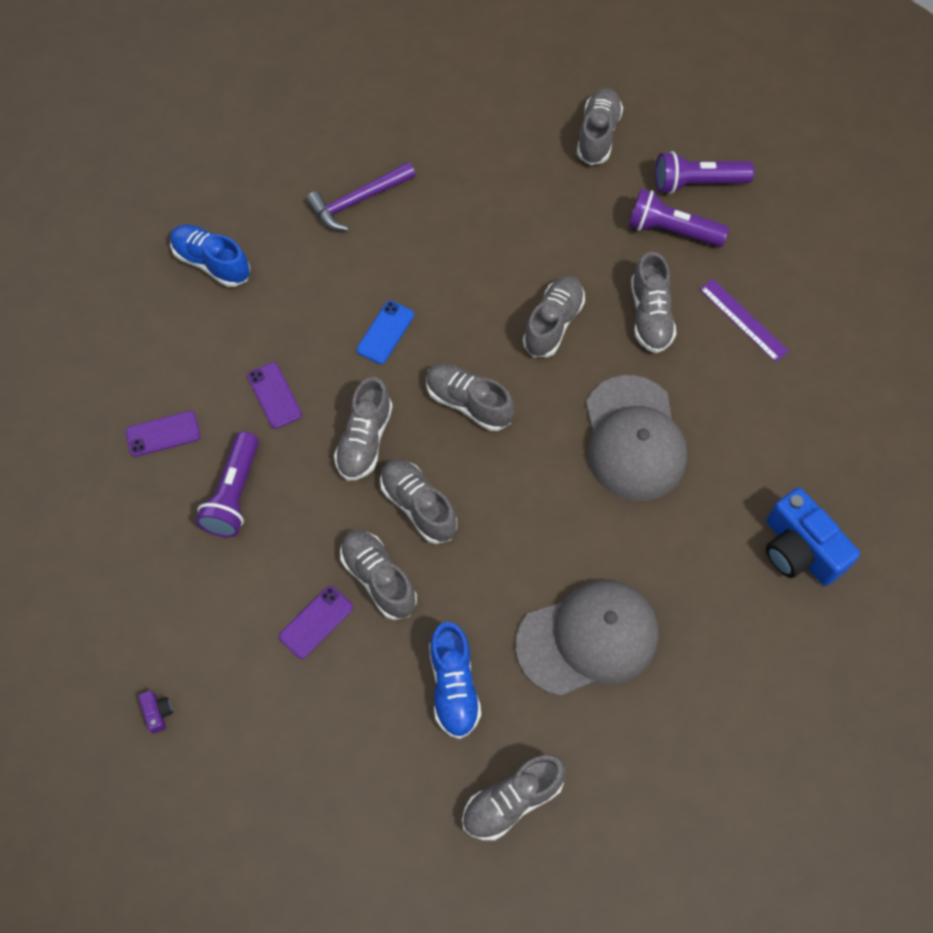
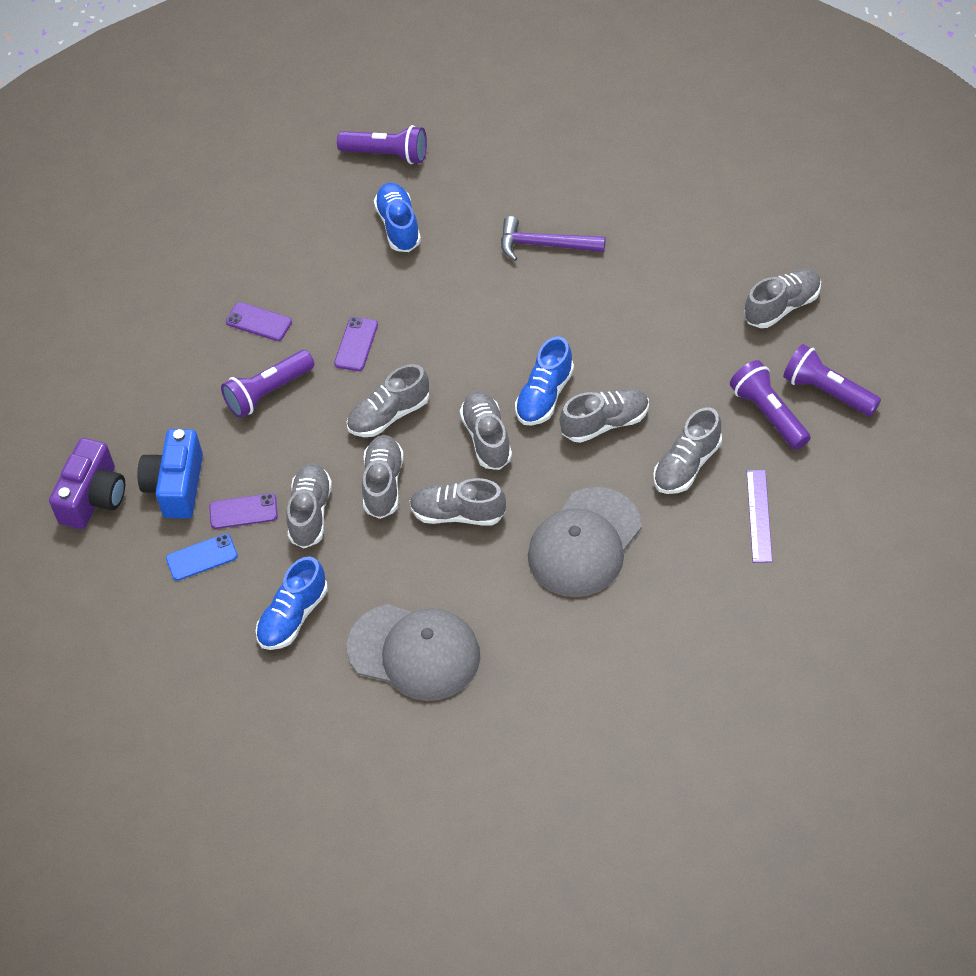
camera: 45 degrees right, 10 degrees down
purple camera [138,690,173,734] -> purple camera [49,438,125,529], size x2.47
blue phone [356,301,414,364] -> blue phone moved to [166,534,238,581]
grey shoe [462,755,566,841] -> grey shoe moved to [409,478,506,526]
blue camera [766,488,860,586] -> blue camera moved to [138,429,203,519]
none -> purple flashlight [337,125,427,164]
none -> blue shoe [515,336,574,426]

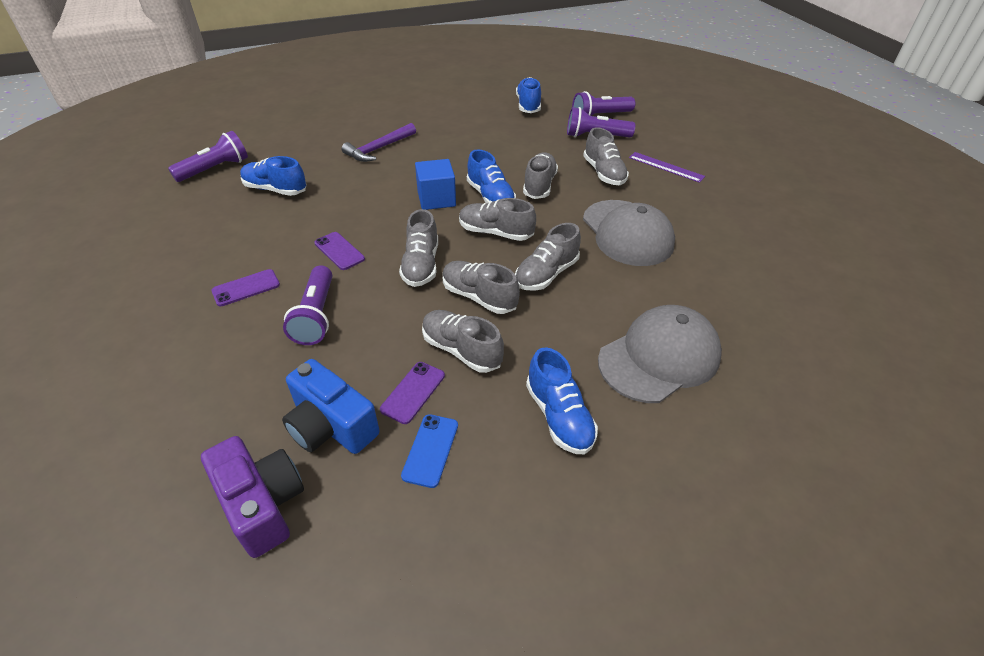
camera: 60 degrees left, 10 degrees down
grey shoe [744,269,821,328] -> blue shoe [516,77,541,113]
none -> blue cube [415,159,456,210]

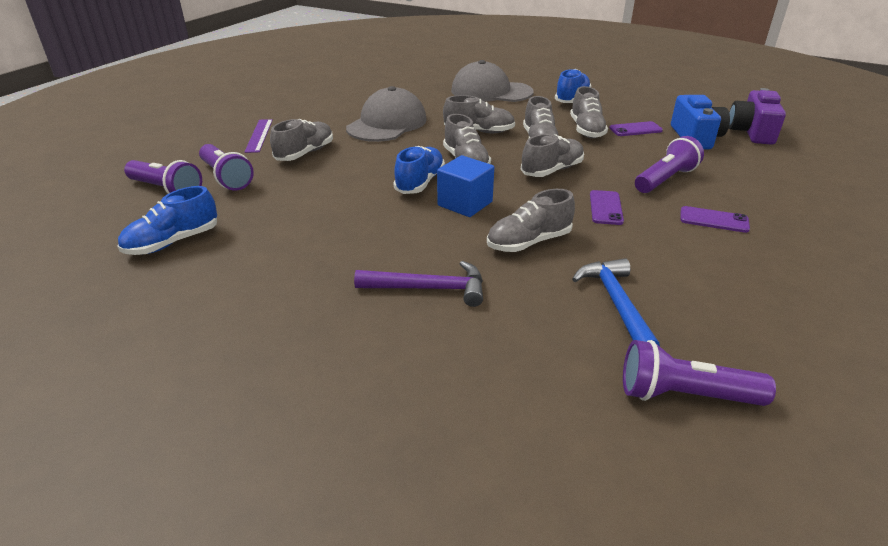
camera: 130 degrees left, 10 degrees down
blue shoe [240,156,306,196] -> blue hammer [572,258,660,346]
blue phone [401,414,458,488] -> none
grey shoe [523,152,558,199] -> grey shoe moved to [487,189,575,252]

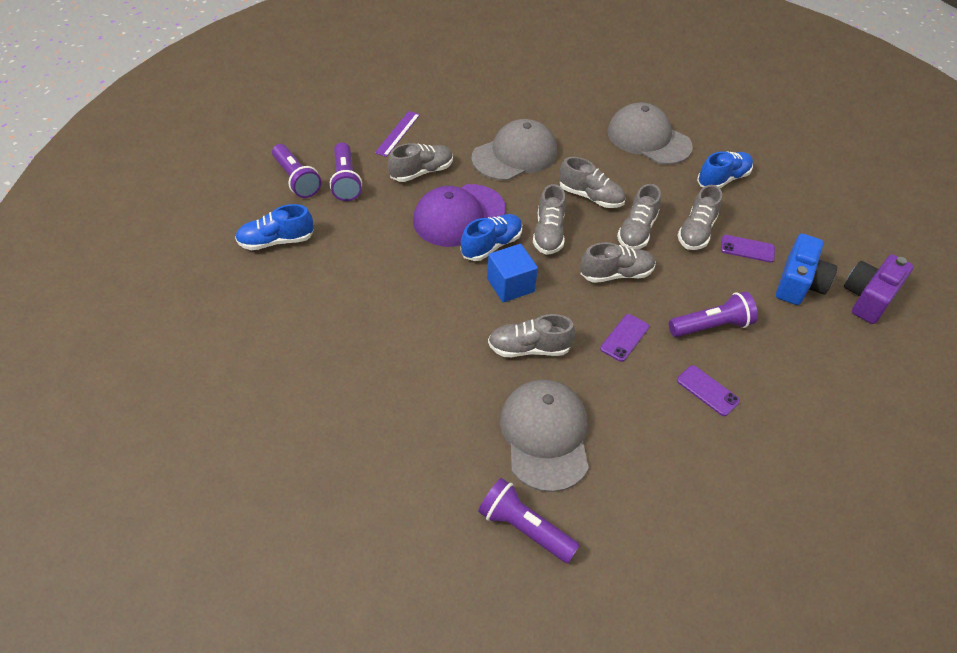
camera: 25 degrees right, 15 degrees up
purple hammer [354,261,483,307] -> none
blue hammer [572,258,660,346] -> grey cap [500,379,589,492]
none -> purple cap [413,184,506,247]

